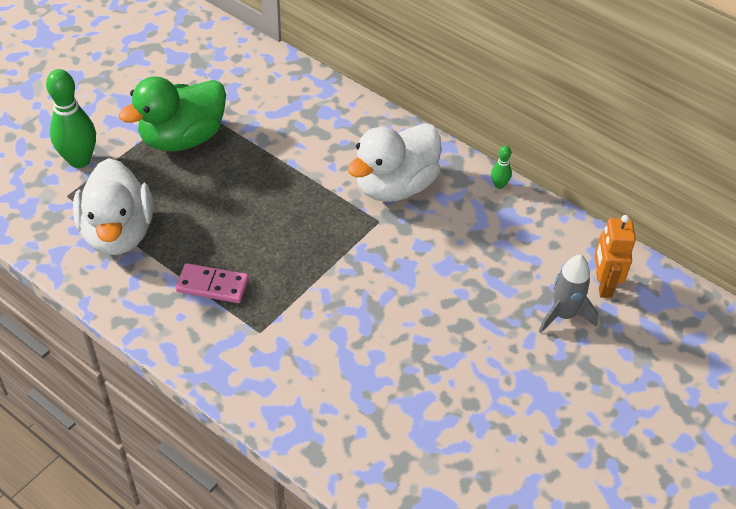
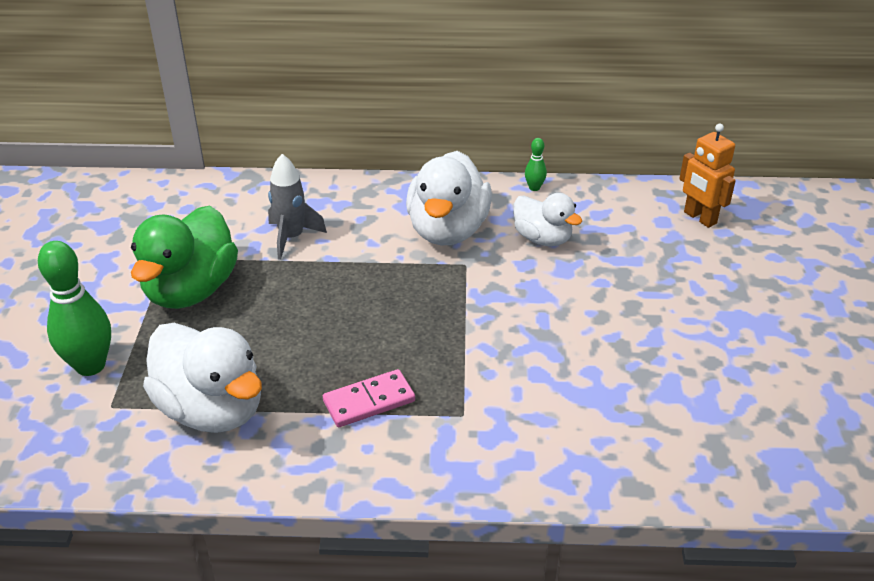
camera: 35 degrees left, 10 degrees down
grey rocket [539,255,598,333] -> grey rocket moved to [268,154,327,260]
none -> white duck [513,193,582,246]

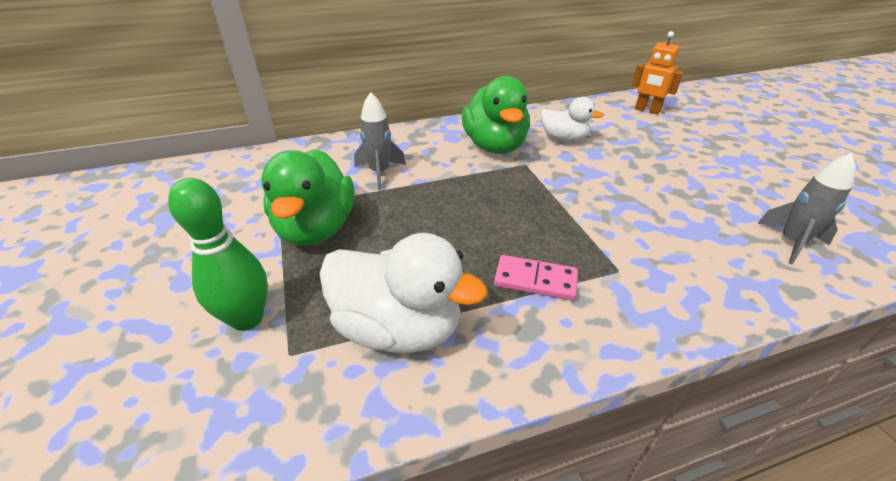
camera: 20 degrees left, 0 degrees up
pink domino [323,369,415,427] -> pink domino turned 60 degrees clockwise [494,255,578,301]
white duck [406,151,492,245] -> green duck [462,76,530,154]
green bowling pin [525,138,547,191] -> none
none -> grey rocket [757,153,856,264]

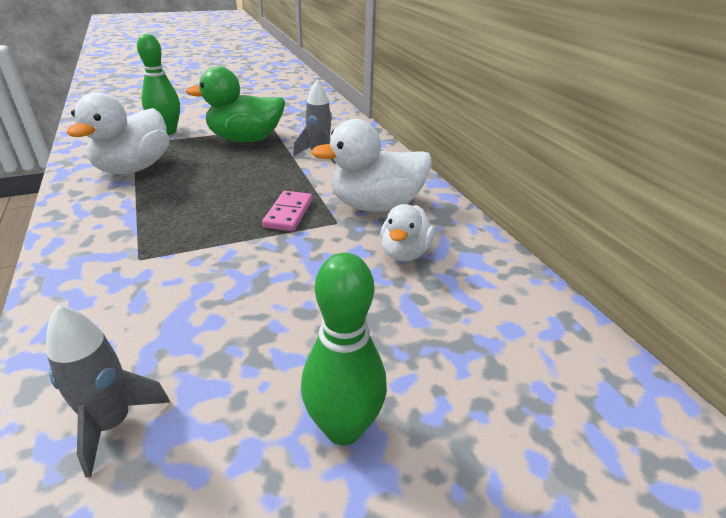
camera: 85 degrees right, 5 degrees down
green duck [462,76,530,154] -> white duck [311,119,432,212]
pink domino [494,255,578,301] -> pink domino moved to [262,191,312,231]
orange robot [632,31,683,115] -> none
none -> green bowling pin [301,253,387,445]

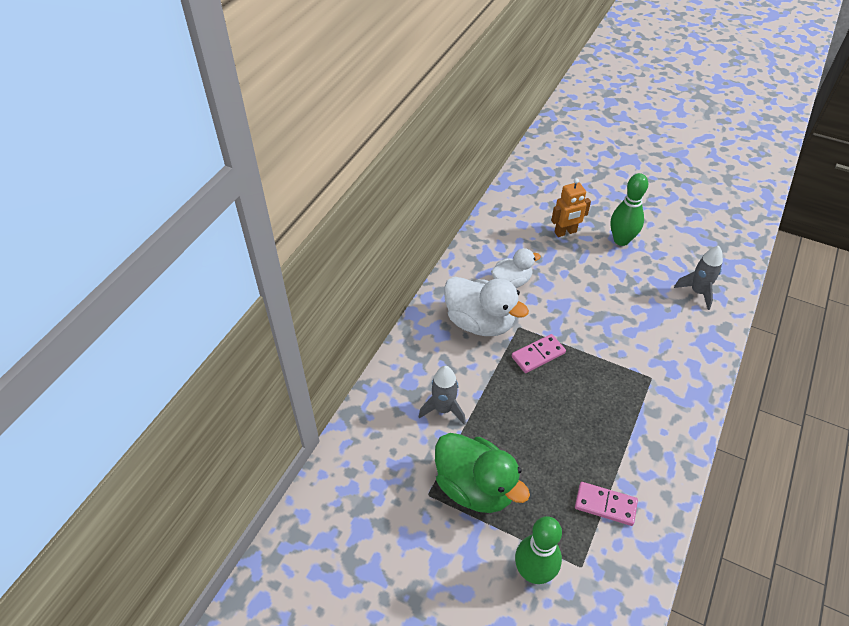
camera: 130 degrees left, 15 degrees up
white duck [66,92,169,174] -> pink domino [575,482,638,526]
none -> orange robot [551,178,591,237]

